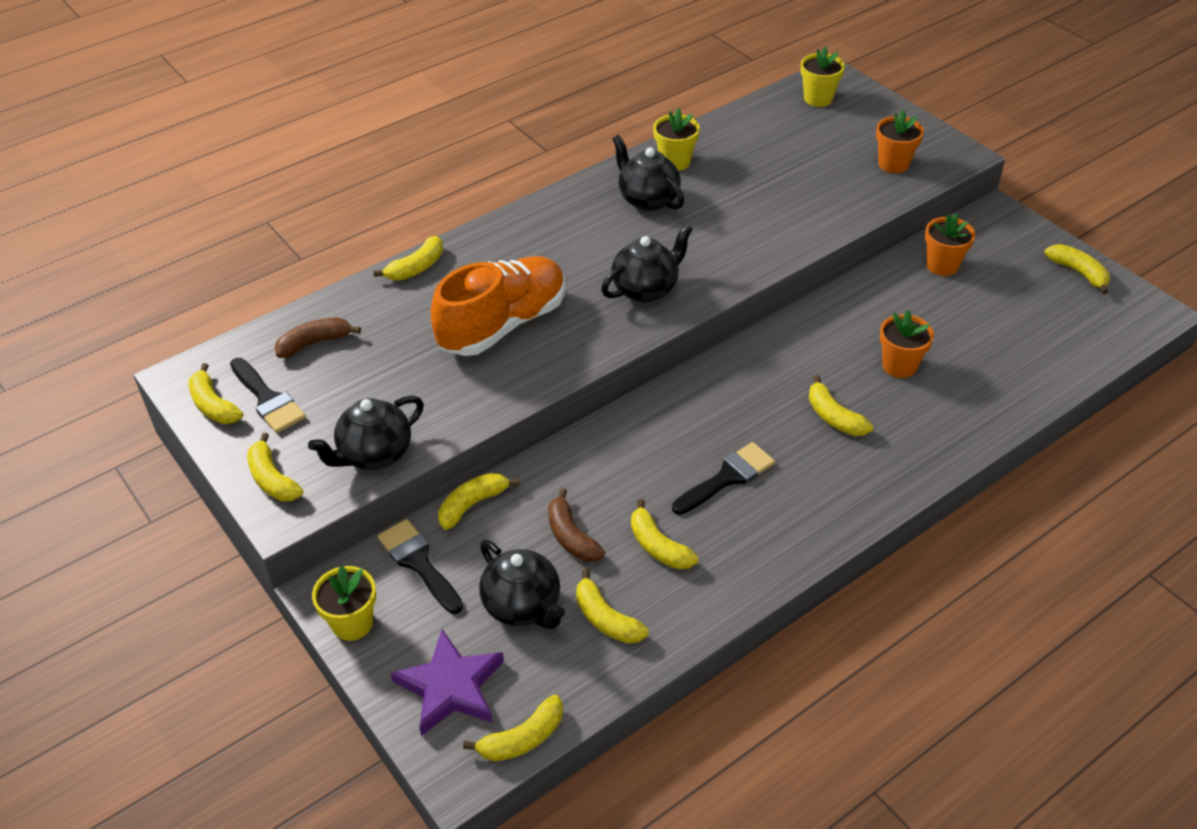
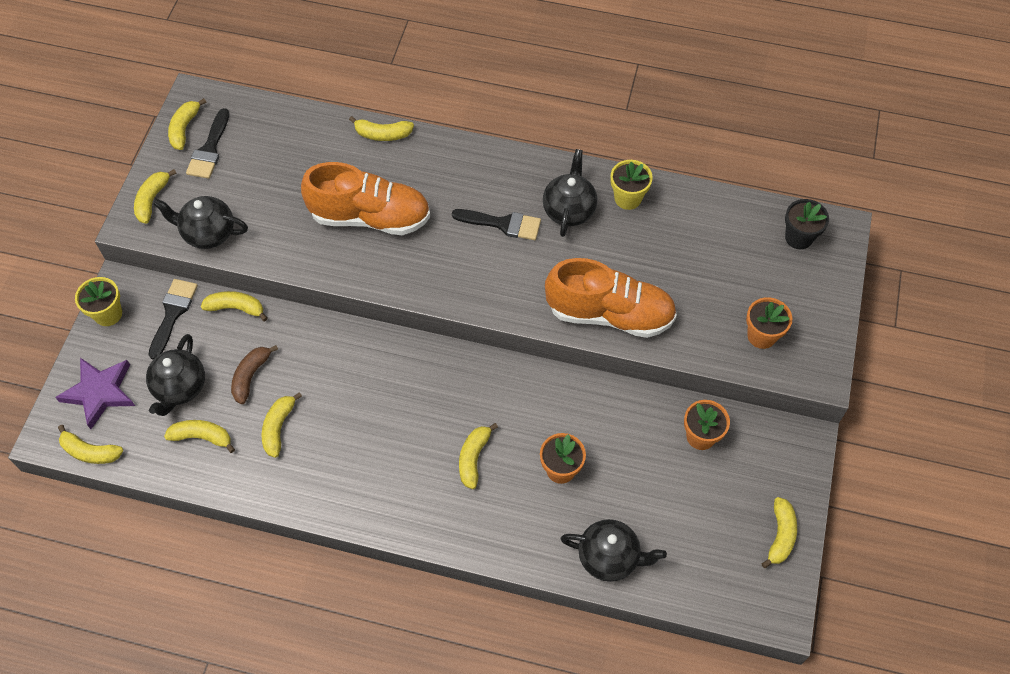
camera: 50 degrees right, 15 degrees up
brown banana [275,317,361,358] -> none
yellow banana [576,569,649,644] -> yellow banana turned 90 degrees clockwise [164,420,235,453]
black teapot [601,224,693,303] -> black teapot moved to [561,519,667,582]
black brush [672,442,775,515] -> black brush moved to [452,209,541,240]
yellow flower pot [801,47,845,107] -> black flower pot [785,199,829,249]
none -> orange shoe [545,258,677,338]

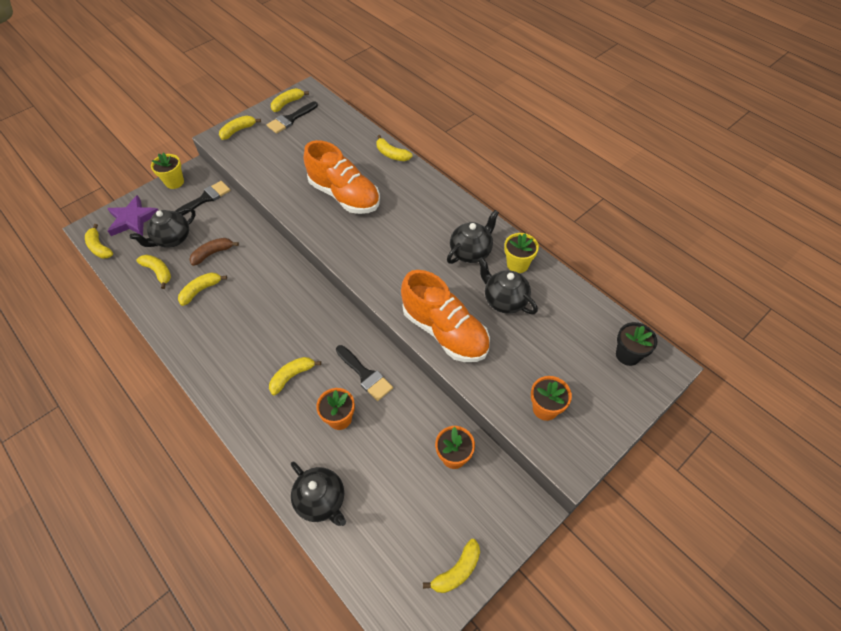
camera: 35 degrees right, 5 degrees down
black teapot [153,196,248,249] -> black teapot moved to [478,257,538,314]
yellow banana [201,291,268,321] -> none
black brush [452,209,541,240] -> black brush moved to [336,345,393,401]

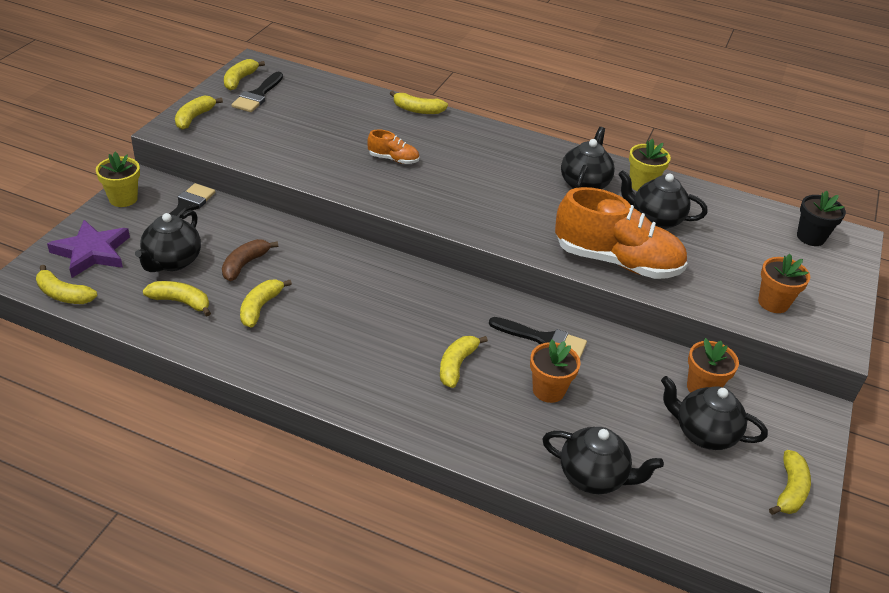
camera: 30 degrees left, 15 degrees down
orange shoe [304,140,380,214] -> orange shoe [367,130,419,164], size x0.45
none -> black teapot [661,376,768,450]

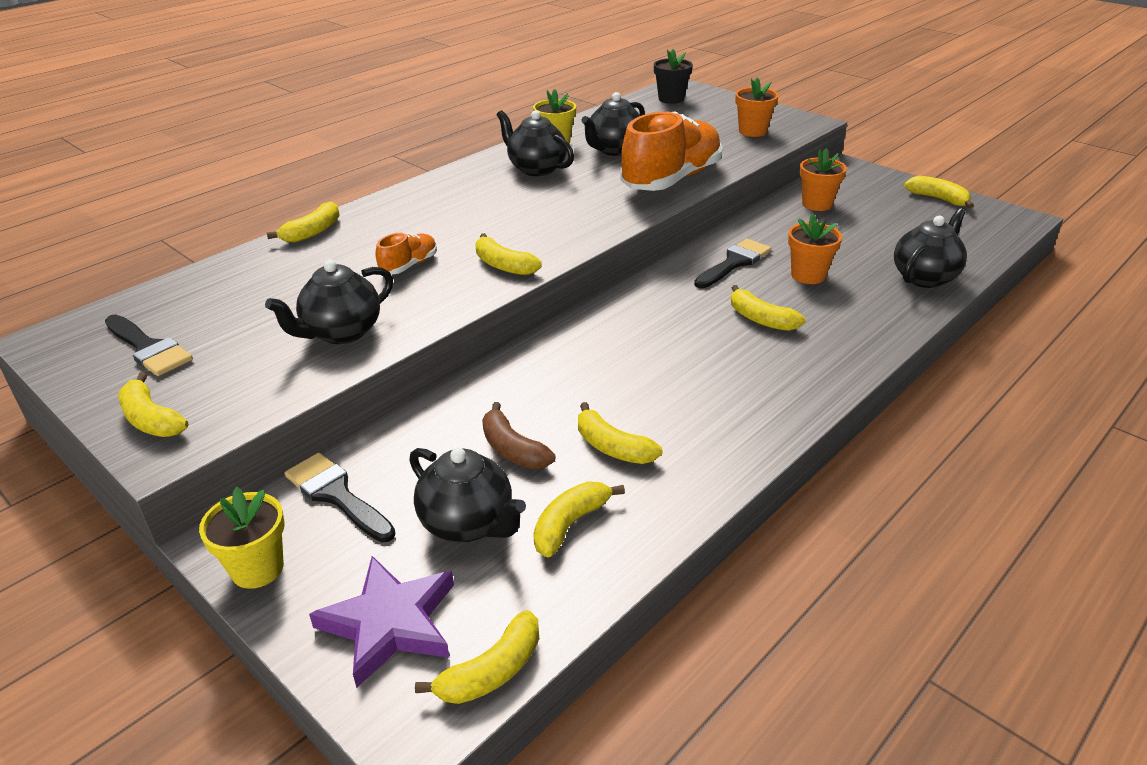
camera: 65 degrees left, 5 degrees down
yellow banana [224,59,265,90] -> yellow banana moved to [475,233,542,275]
black teapot [661,376,768,450] -> black teapot moved to [265,260,393,344]

